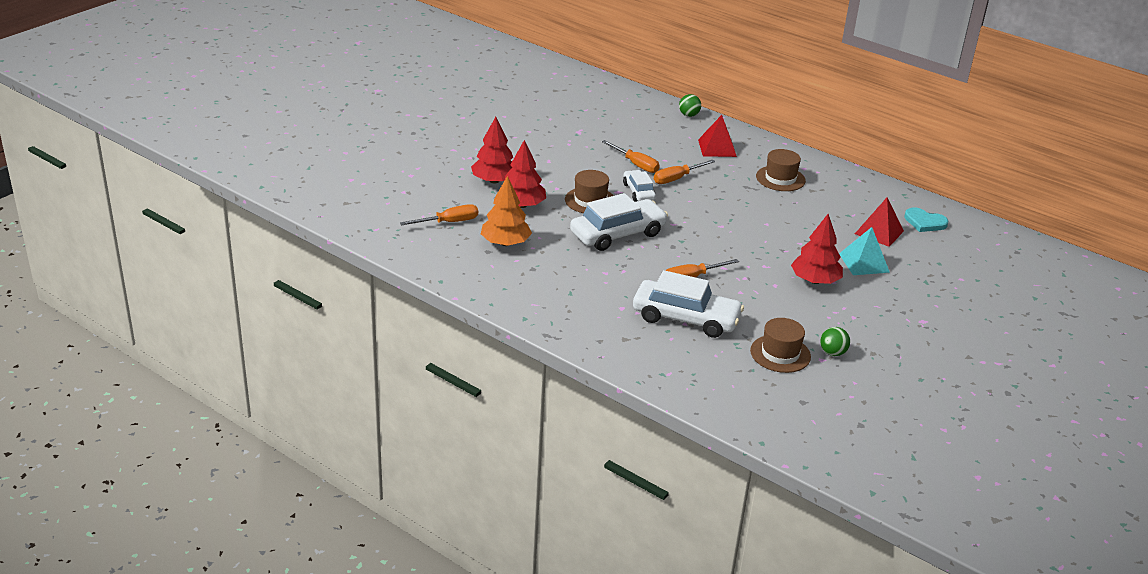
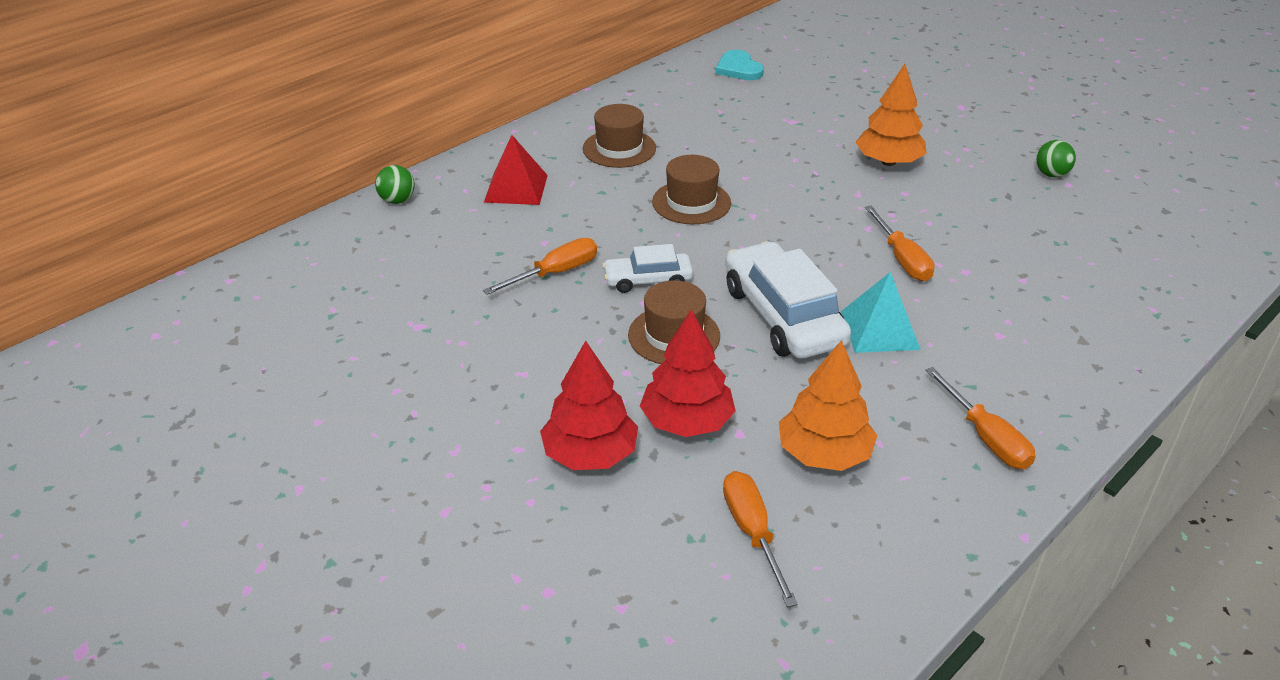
camera: 80 degrees left, 5 degrees up
white car [633,270,744,338] -> none
orange screwdriver [654,160,716,184] -> orange screwdriver moved to [925,367,1036,469]
brown hat [750,318,811,373] -> brown hat moved to [652,155,731,224]
red tree [791,214,843,284] -> orange tree [855,64,927,166]
turquoise pyramid [839,227,890,275] -> turquoise pyramid moved to [841,272,921,353]
red pyramid [855,198,904,247] -> none
turquoise heart [904,207,948,232] -> turquoise heart turned 120 degrees clockwise [716,50,764,80]

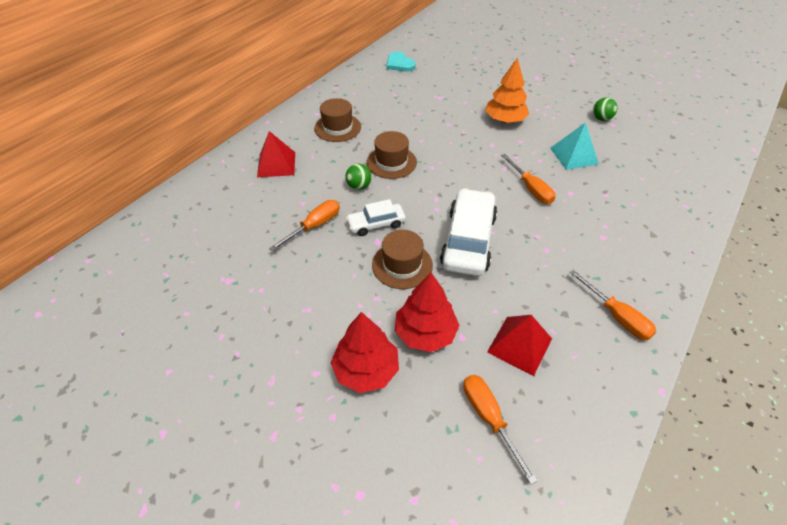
camera: 10 degrees left, 10 degrees up
green ball [375,165,415,204] -> green ball moved to [345,164,372,190]
white car [725,241,851,359] -> white car turned 45 degrees clockwise [440,188,497,276]
orange tree [779,340,877,471] -> red pyramid [487,315,552,376]
turquoise pyramid [841,272,921,353] -> turquoise pyramid moved to [550,122,599,170]

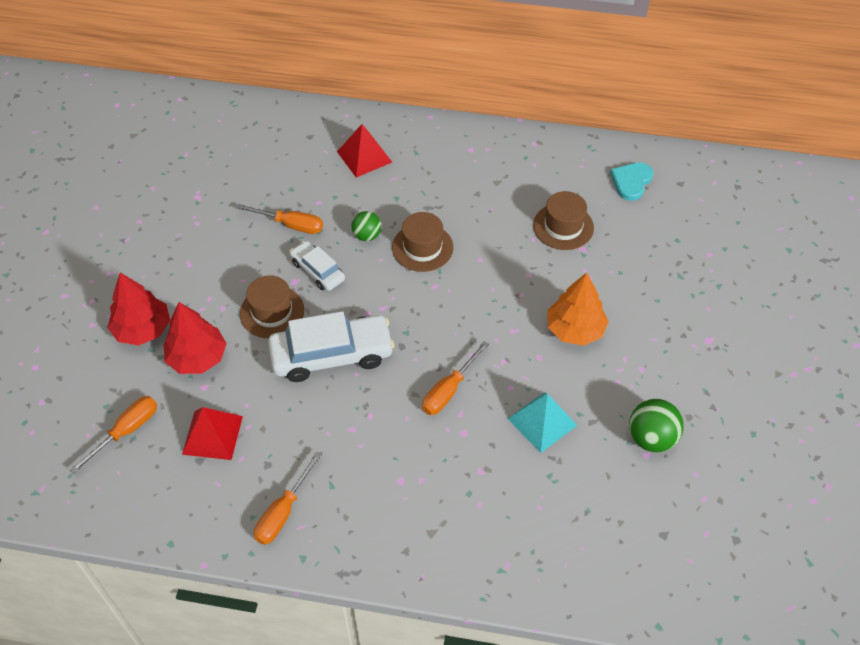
camera: 65 degrees right, 5 degrees up
brown hat [314,98,361,142] -> brown hat moved to [533,191,594,250]
green ball [593,97,617,121] -> green ball [629,399,684,452], size x1.54

